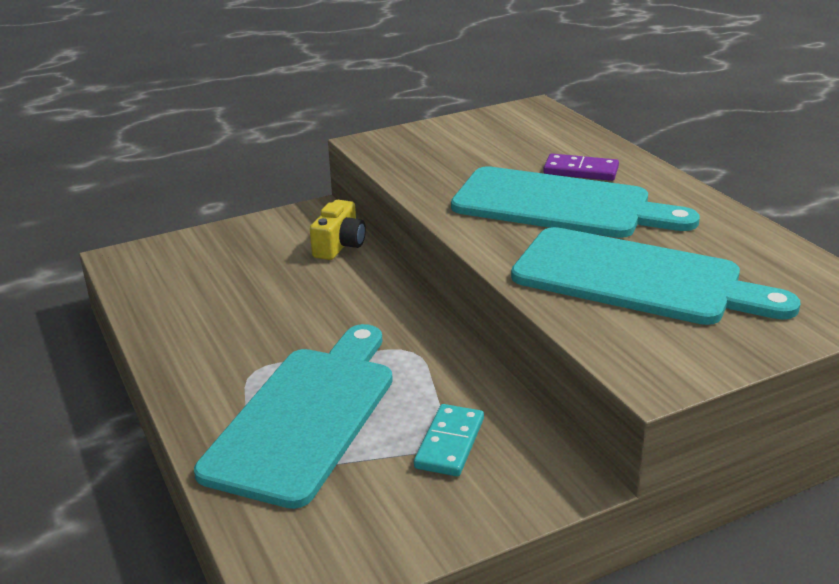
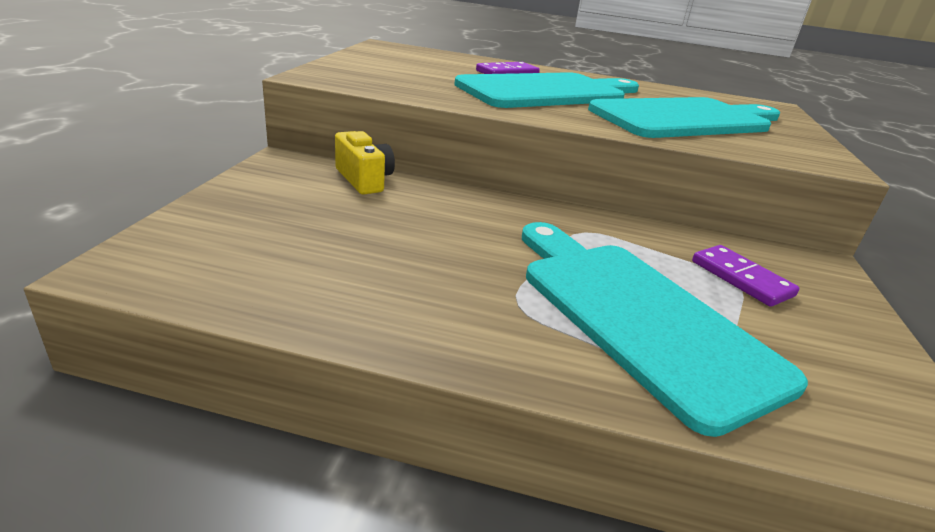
camera: 55 degrees left, 0 degrees up
turquoise domino [414,404,484,476] -> purple domino [692,245,799,307]

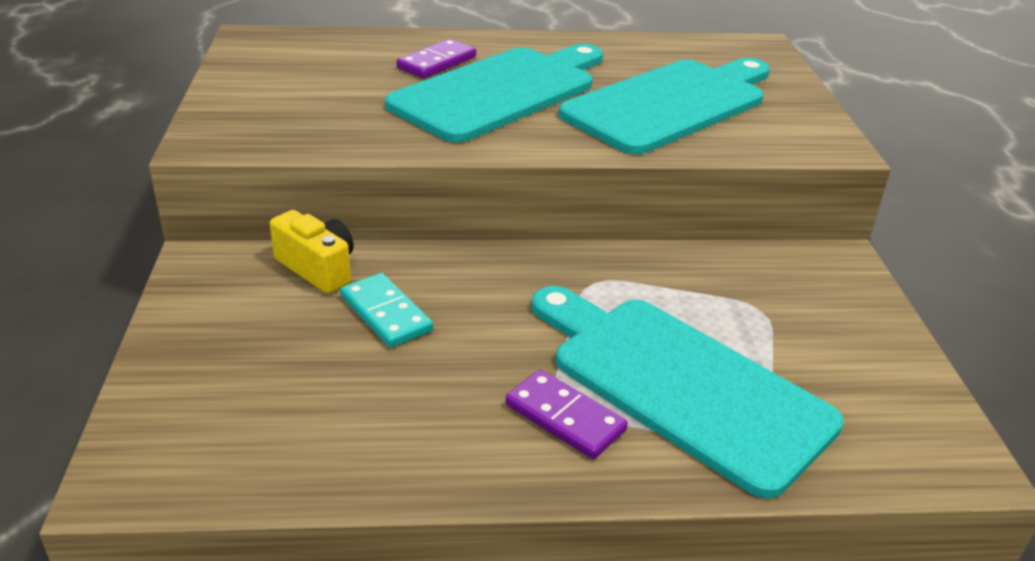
camera: 15 degrees left, 5 degrees up
purple domino [692,245,799,307] -> purple domino moved to [505,370,628,459]
none -> turquoise domino [340,273,433,348]

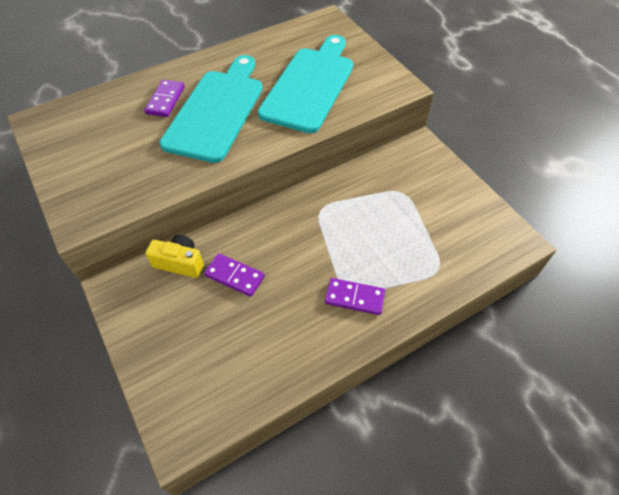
camera: 25 degrees left, 20 degrees up
turquoise domino [340,273,433,348] -> purple domino [204,253,265,297]
turquoise cutting board [531,286,844,499] -> none

